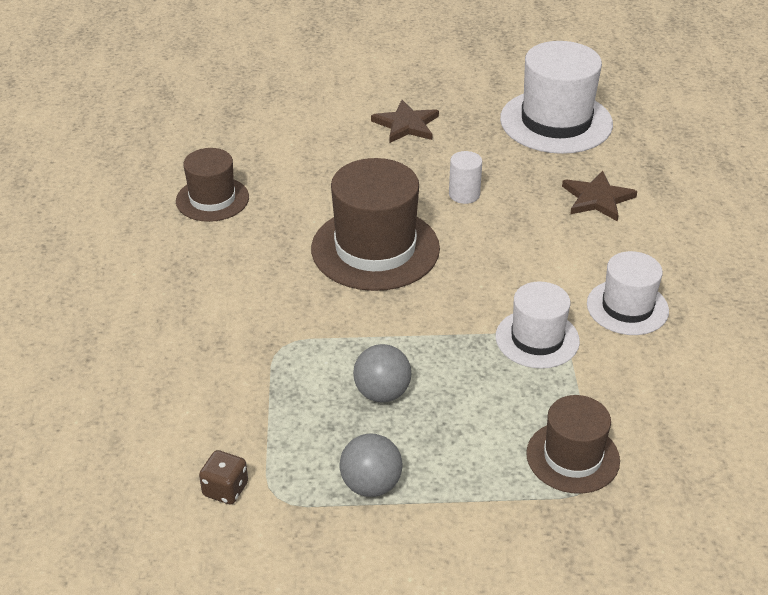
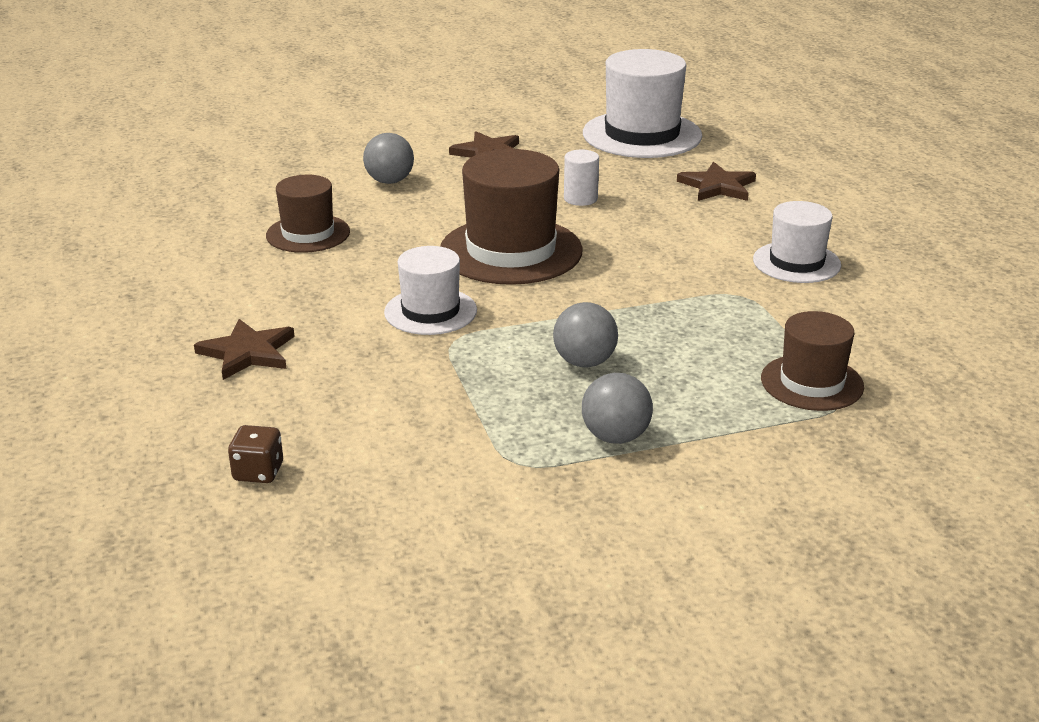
camera: 15 degrees left, 10 degrees down
brown dice [199,450,248,505] -> brown dice moved to [228,425,283,483]
white hat [496,281,580,369] -> white hat moved to [384,246,477,335]
none -> brown star [194,319,295,380]
none -> grey ball [363,133,414,184]

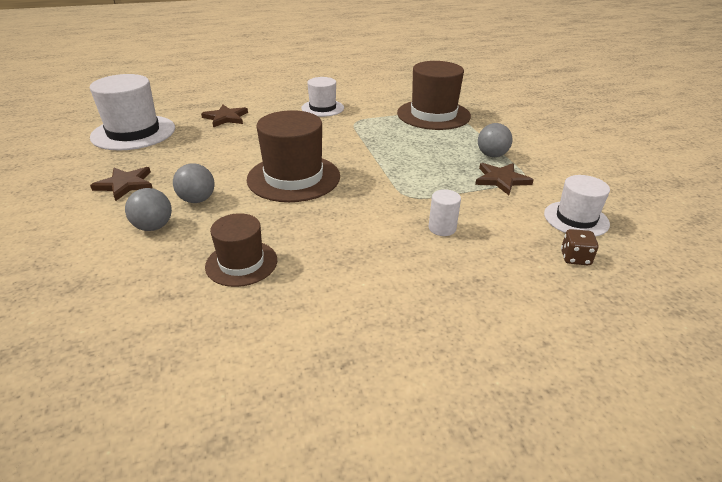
camera: 90 degrees left, 5 degrees up
brown star [194,319,295,380] -> brown star moved to [475,163,533,195]
white hat [384,246,477,335] -> white hat moved to [544,175,610,237]
grey ball [553,302,618,367] -> grey ball moved to [173,163,215,203]
white cylinder [564,150,599,206] -> white cylinder moved to [429,189,461,236]
brown hat [761,311,864,411] -> brown hat [397,61,471,130], size x1.67

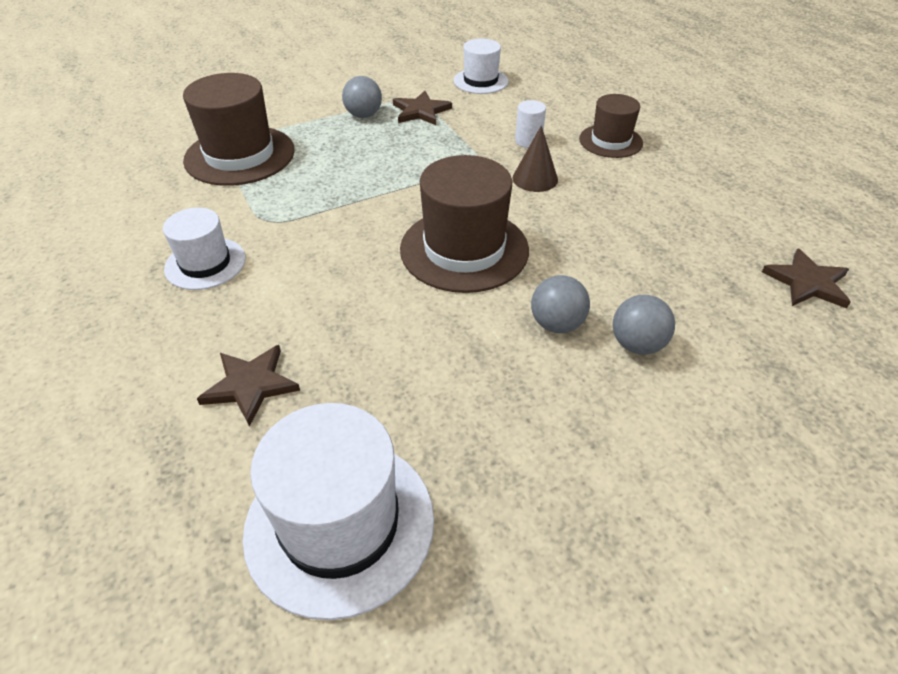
camera: 100 degrees left, 10 degrees up
brown star [90,167,153,201] -> brown star moved to [762,248,851,308]
brown hat [205,213,277,287] -> brown hat moved to [579,94,643,158]
brown dice [561,229,599,265] -> none
none -> brown cone [512,125,558,192]

